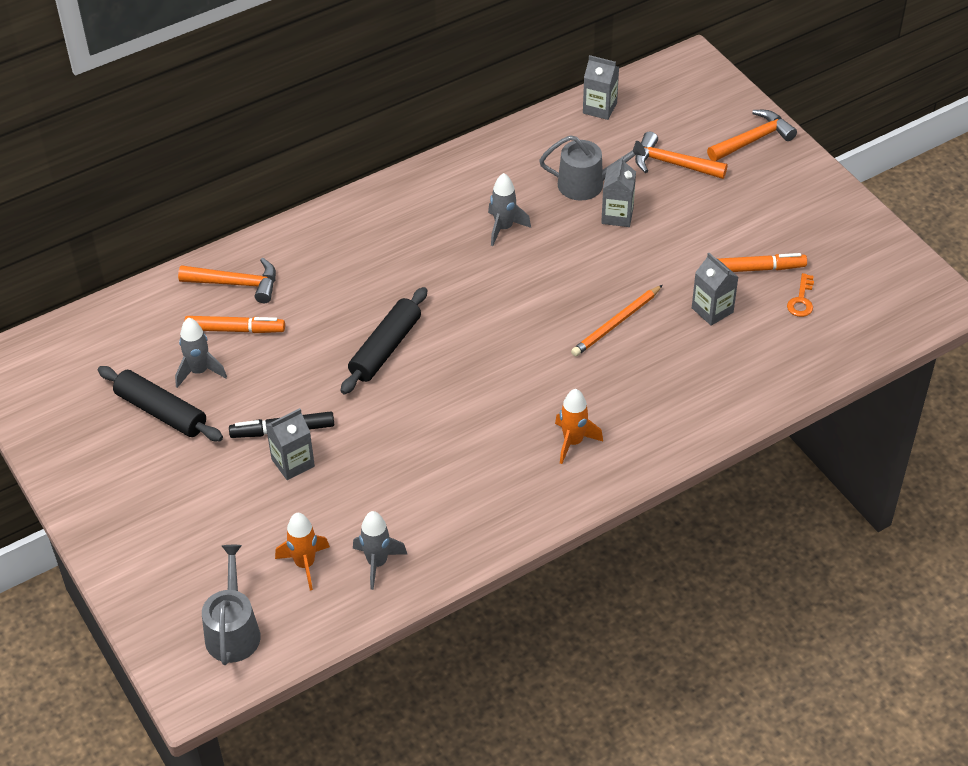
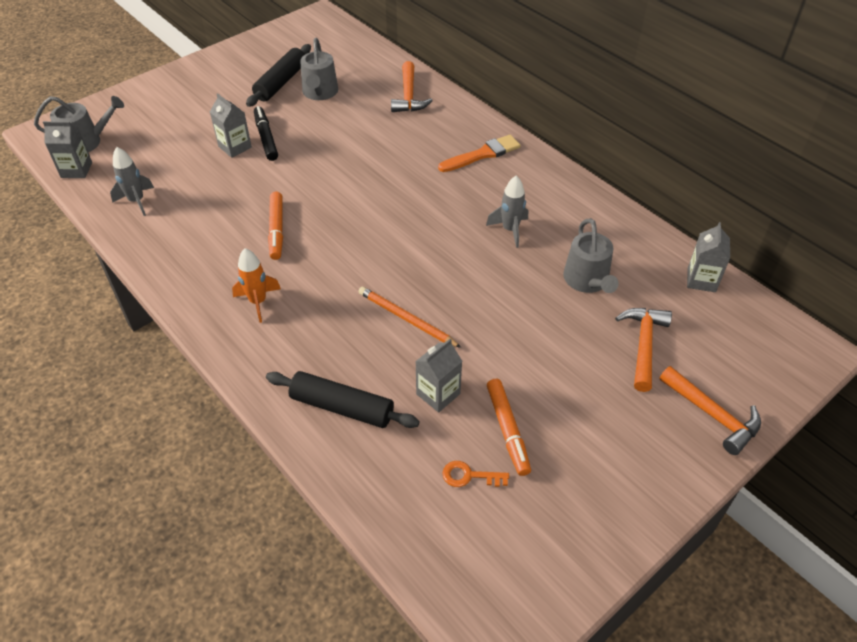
camera: 80 degrees right, 0 degrees up
grey rocket [175,317,227,388] -> grey watering can [300,38,338,100]
orange marker [184,316,285,333] -> orange marker moved to [268,191,283,260]
orange rocket [275,513,330,590] -> none
black rolling pin [341,287,427,394] -> black rolling pin moved to [266,371,420,428]
grey carton [601,157,636,227] -> grey carton moved to [43,121,92,178]
none -> orange brush [438,135,521,172]

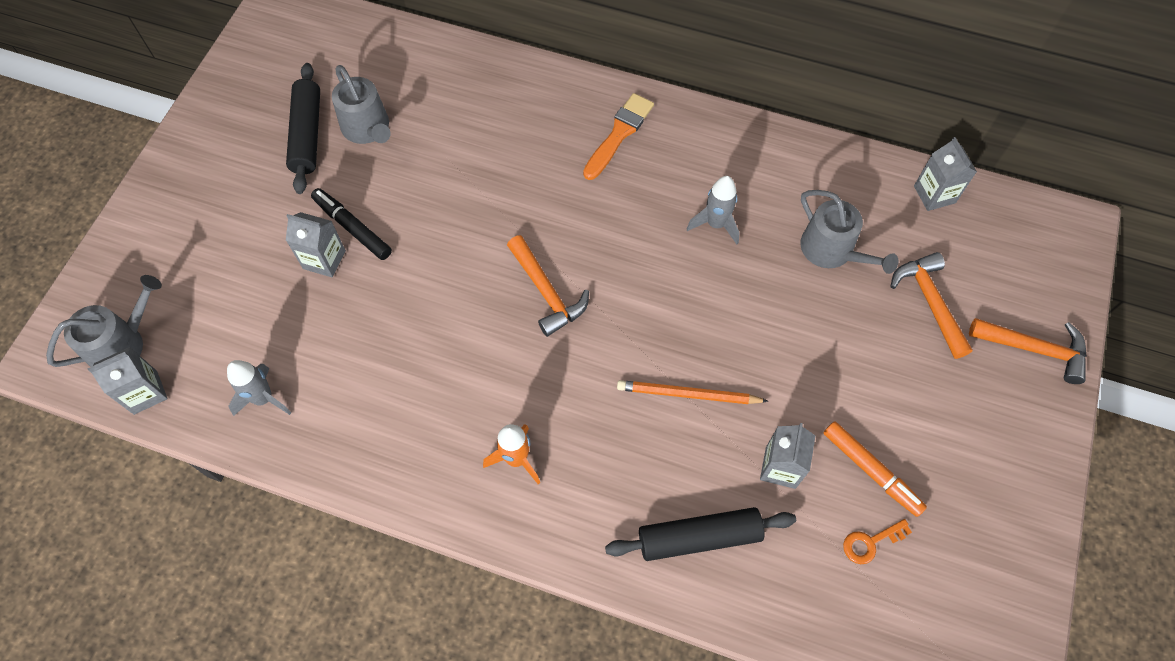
camera: 30 degrees left, 15 degrees up
orange marker [268,191,283,260] -> none
orange hammer [391,61,433,112] -> orange hammer moved to [507,235,589,337]

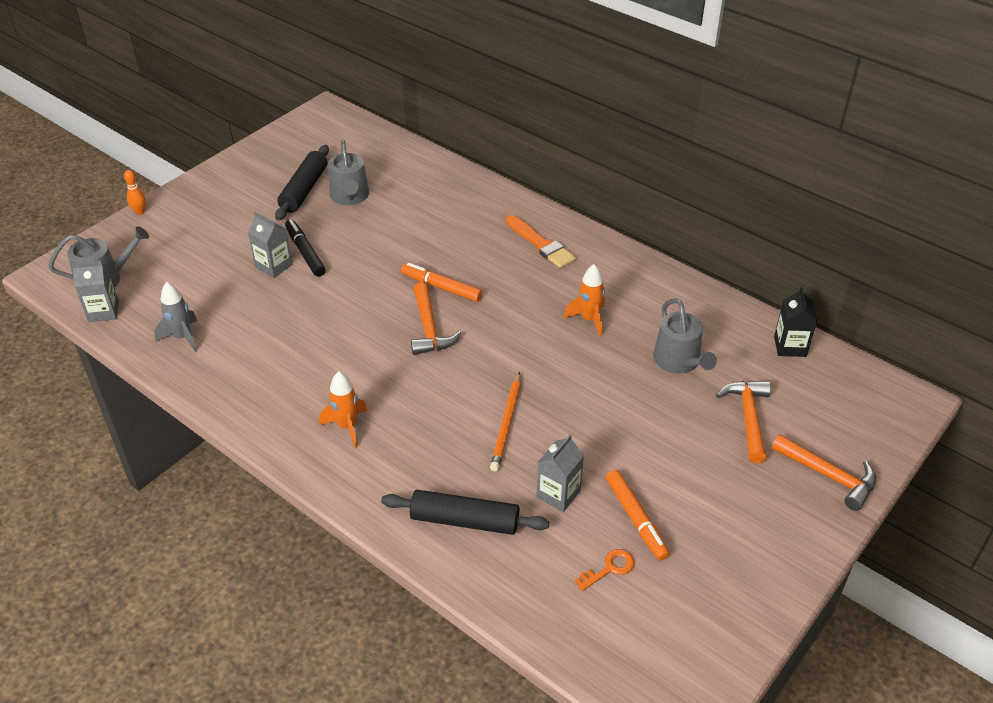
camera: 20 degrees right, 20 degrees down
orange brush [583,93,654,180] -> orange brush turned 90 degrees clockwise [506,215,576,268]
orange pencil [617,380,768,404] -> orange pencil turned 105 degrees counterclockwise [490,372,521,472]
grey rocket [687,176,740,244] -> orange rocket [563,264,605,337]
orange key [843,519,912,564] -> orange key turned 150 degrees clockwise [575,549,635,591]
grey carton [914,137,977,211] -> black carton [774,287,817,357]
none -> orange bowling pin [124,170,146,215]
none -> orange marker [401,262,483,302]

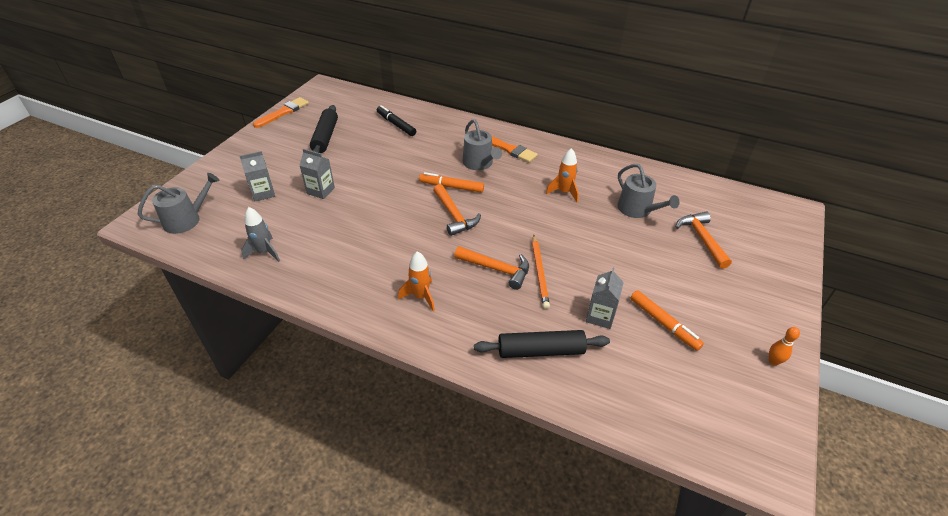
camera: 15 degrees left, 0 degrees up
grey carton [71,260,119,322] -> grey carton moved to [240,151,275,201]
orange bowling pin [124,170,146,215] -> orange bowling pin moved to [769,327,800,366]
black marker [285,219,326,277] -> black marker moved to [377,105,416,136]
grey watering can [328,140,369,205] -> grey watering can moved to [463,119,502,170]
orange key [575,549,635,591] -> none
orange hammer [772,434,876,511] -> orange hammer moved to [454,246,529,290]
black carton [774,287,817,357] -> none
none -> orange brush [253,97,309,128]

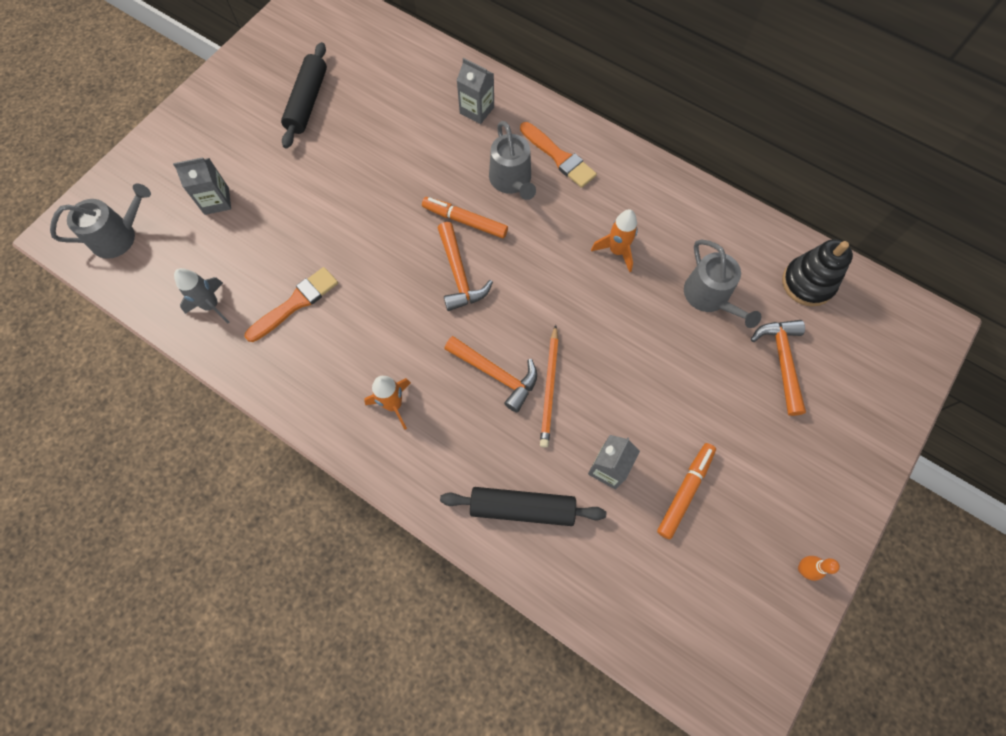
camera: 10 degrees right, 25 degrees up
orange brush [253,97,309,128] -> orange brush moved to [245,267,338,342]
grey carton [299,149,335,199] -> grey carton moved to [456,58,494,124]
black marker [377,105,416,136] -> none
orange marker [630,290,704,351] -> orange marker turned 120 degrees counterclockwise [657,443,716,539]
none -> black stacking toy [782,239,853,306]

